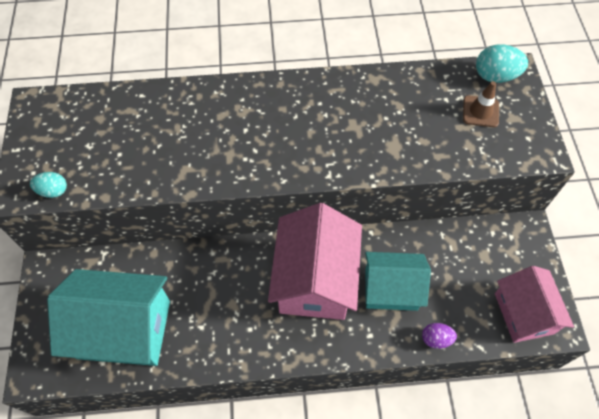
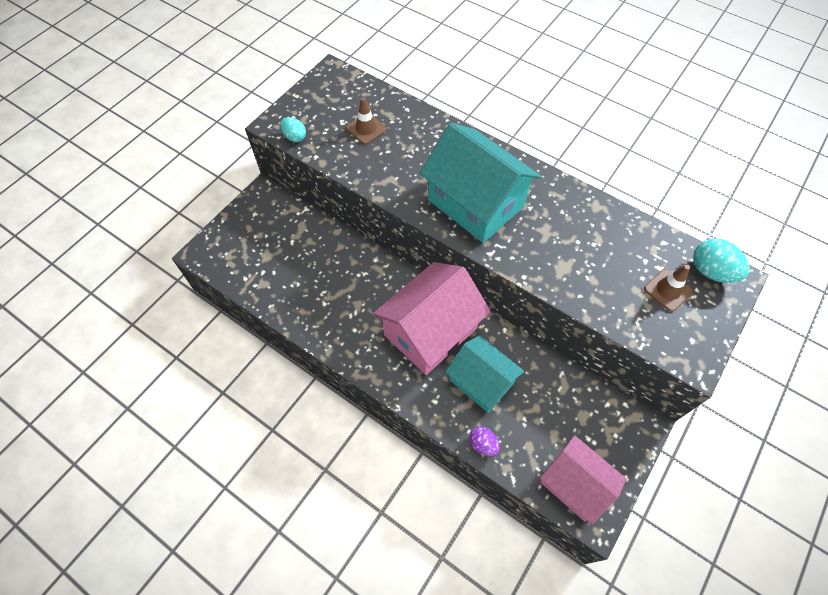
camera: 40 degrees right, 0 degrees up
turquoise house [47,269,170,366] -> turquoise house moved to [420,123,541,243]
pink house [495,266,574,343] -> pink house turned 75 degrees counterclockwise [540,435,626,524]
none -> brown traffic cone [346,97,387,145]

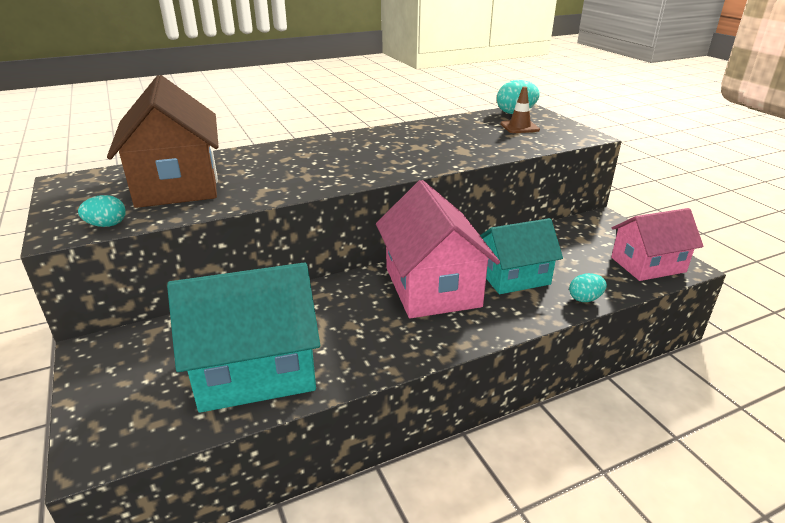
camera: 60 degrees left, 30 degrees down
brown traffic cone [346,97,387,145] -> brown house [107,75,219,208]
turquoise house [420,123,541,243] -> turquoise house moved to [167,262,320,413]
purple egg [469,427,500,456] -> turquoise egg [569,273,607,302]

